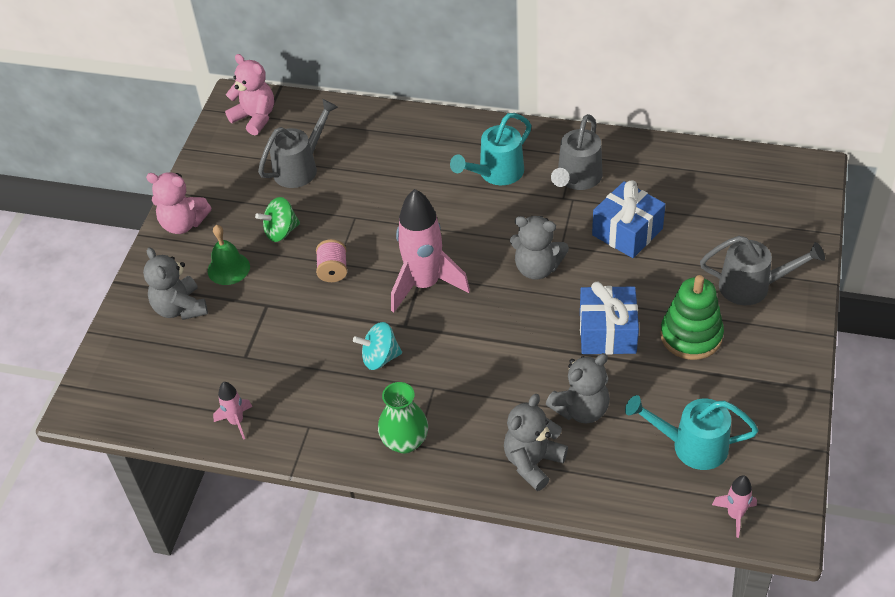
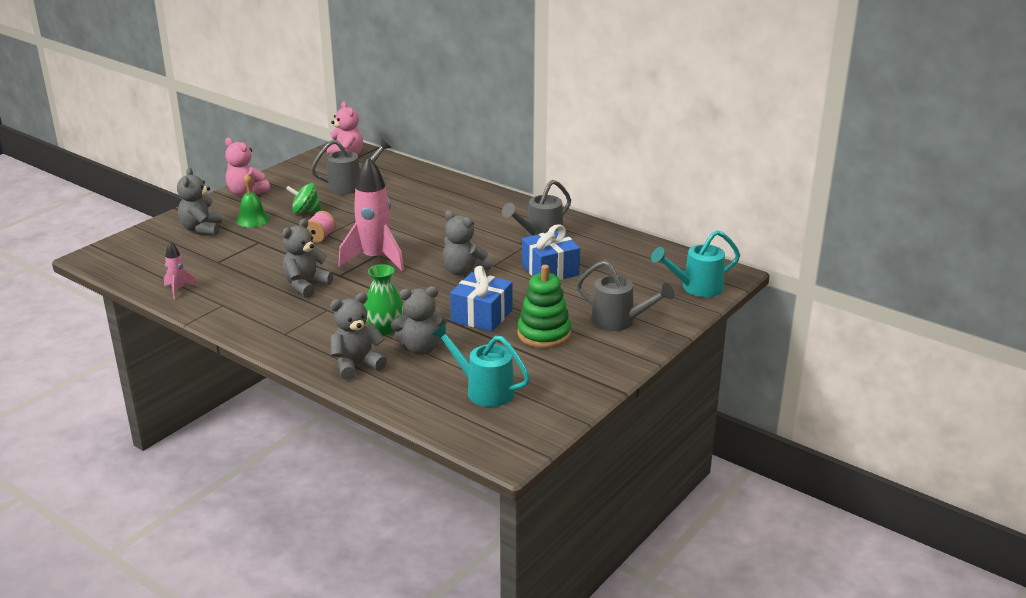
camera: 20 degrees right, 20 degrees down
turquoise spinning top [353,322,402,370] -> grey teddy bear [282,218,333,298]
green vase [378,382,428,454] -> green vase moved to [364,264,404,335]
turquoise watering can [450,113,531,185] -> turquoise watering can moved to [651,230,740,297]
pink rocket [712,475,757,538] -> none

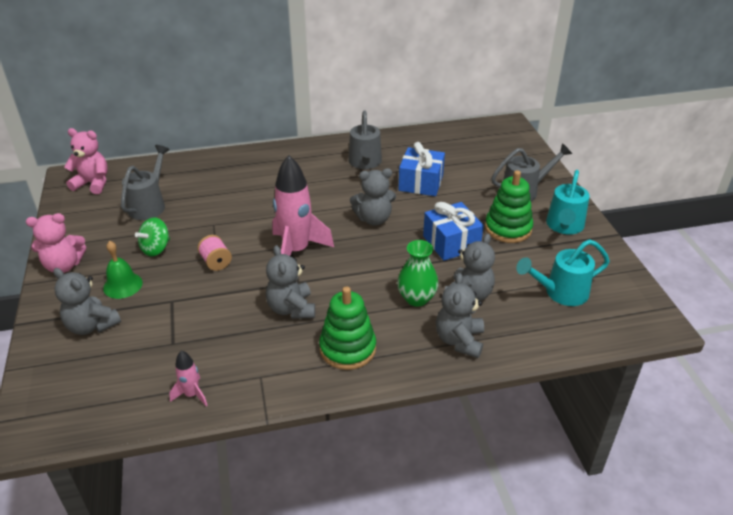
camera: 50 degrees left, 10 degrees up
turquoise watering can [651,230,740,297] -> turquoise watering can moved to [546,170,590,234]
none -> green stacking toy [319,286,376,370]

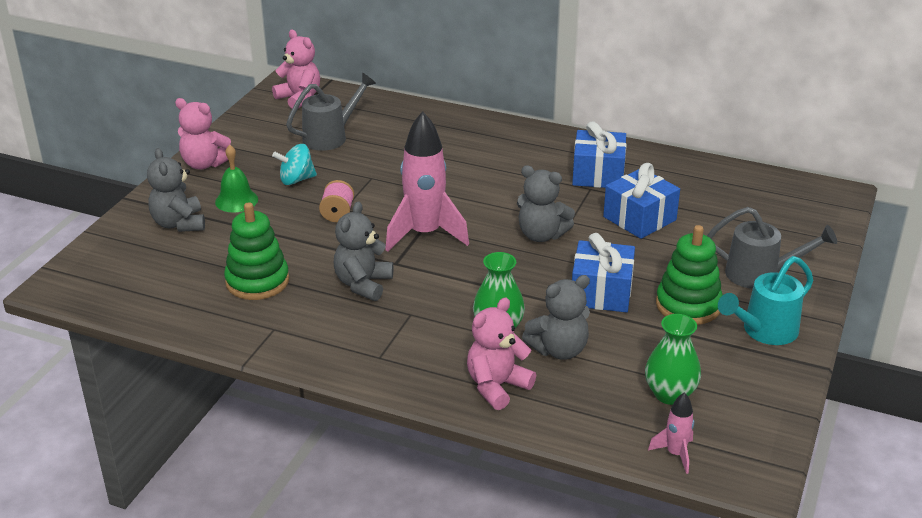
camera: 35 degrees right, 5 degrees down
green spinning top [135,217,170,256] -> turquoise spinning top [272,144,317,185]
pink rocket [169,351,208,407] -> pink rocket moved to [648,392,694,474]
green stacking toy [319,286,376,370] -> green stacking toy moved to [224,202,289,300]
grey watering can [348,110,382,169] -> blue gift [572,121,627,188]
grey teddy bear [436,273,484,358] -> pink teddy bear [467,298,536,410]
turquoise watering can [516,239,610,306] -> green vase [645,314,701,405]

